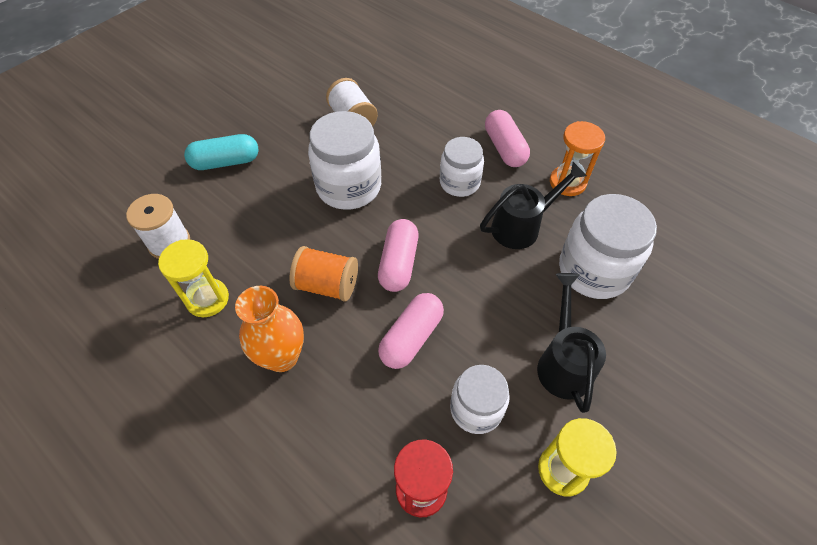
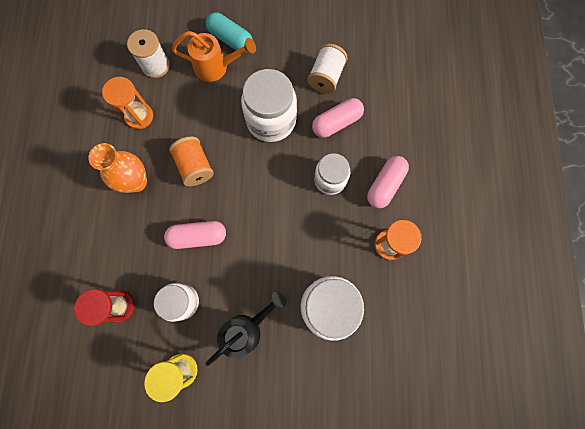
camera: 50 degrees right, 20 degrees up
yellow hourglass [158,239,229,317] -> orange hourglass [102,77,153,129]
pink capsule [378,219,419,292] -> pink capsule moved to [312,98,364,138]
black watering can [480,162,587,249] -> none
none -> orange watering can [172,31,256,82]

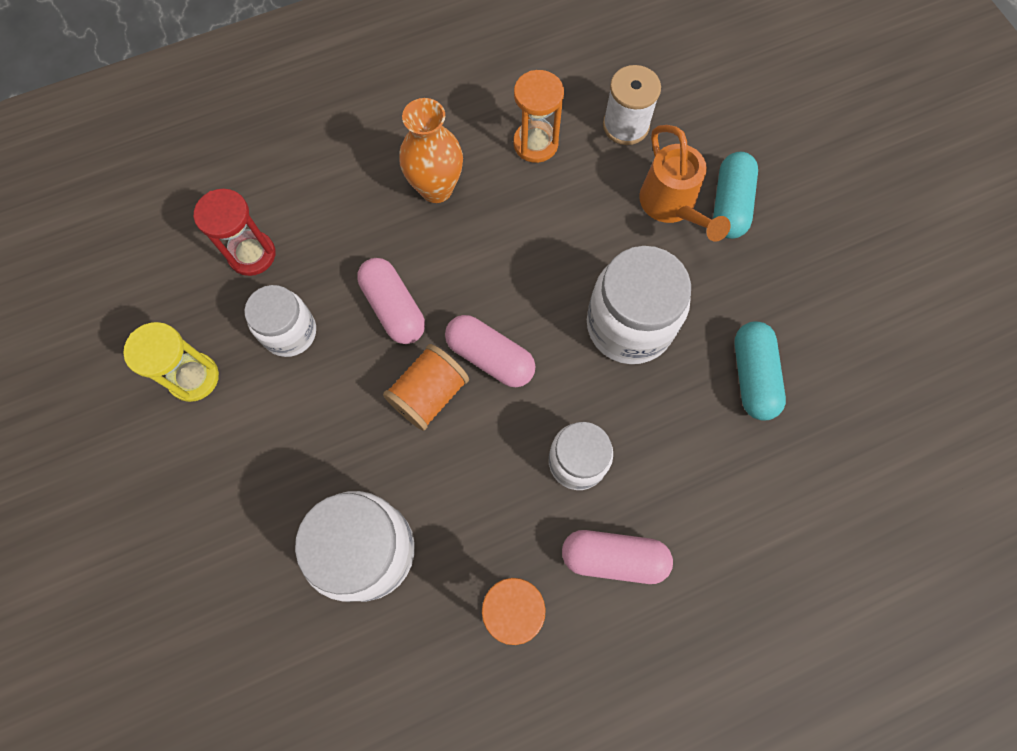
camera: 65 degrees right, 5 degrees down
orange spool [169,137,214,186] -> orange spool moved to [383,344,469,431]
black watering can [205,292,287,366] -> none
white spool [307,44,348,94] -> turquoise capsule [734,321,786,421]
pink capsule [312,98,364,138] -> pink capsule moved to [445,315,536,387]

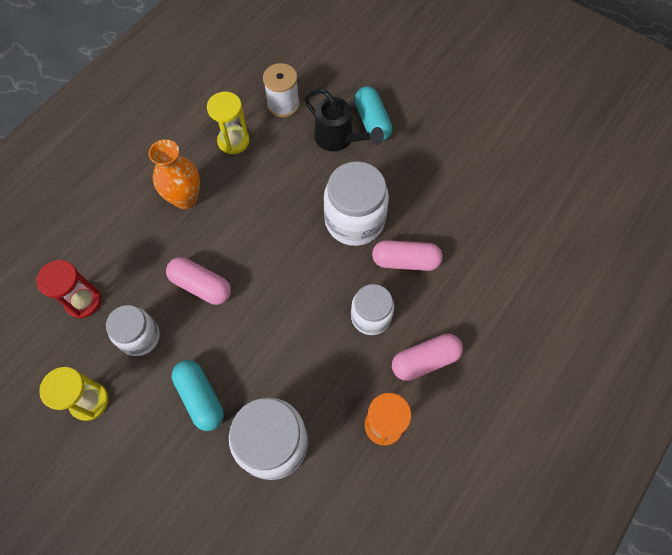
camera: 30 degrees left, 5 degrees down
orange spool [383,344,469,431] -> none
pink capsule [445,315,536,387] -> pink capsule moved to [372,240,443,271]
orange hourglass [513,70,564,163] -> yellow hourglass [207,92,250,154]
orange watering can [639,125,731,242] -> black watering can [304,89,384,151]
turquoise capsule [734,321,786,421] -> turquoise capsule moved to [172,360,224,431]

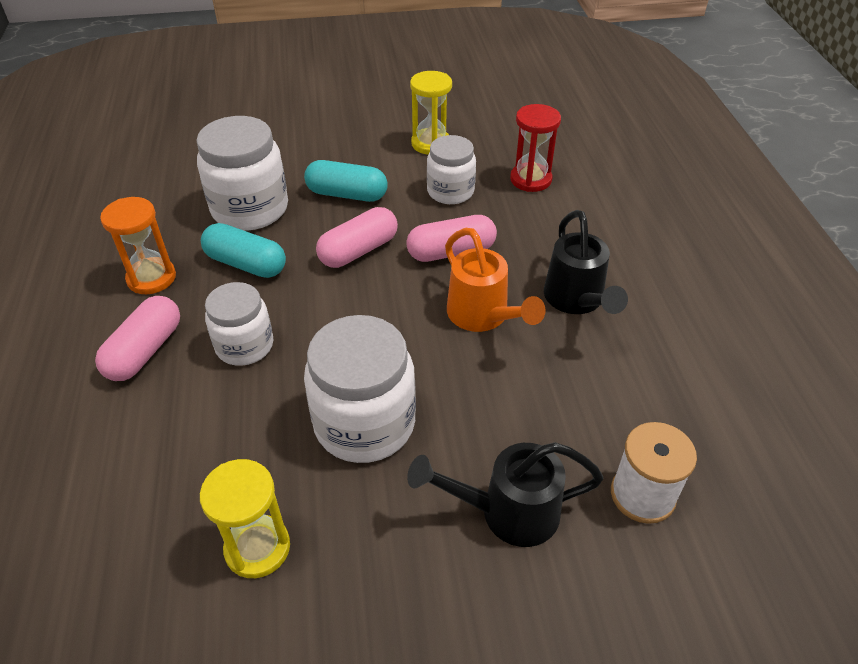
camera: 135 degrees right, 20 degrees down
orange vase [149,139,200,209] -> black watering can [544,210,628,314]
yellow hourglass [207,92,250,154] -> yellow hourglass moved to [200,459,290,578]
turquoise capsule [354,86,392,141] -> turquoise capsule moved to [201,223,286,278]
pink capsule [372,240,443,271] -> pink capsule moved to [316,207,398,268]
none -> orange watering can [445,228,546,332]

